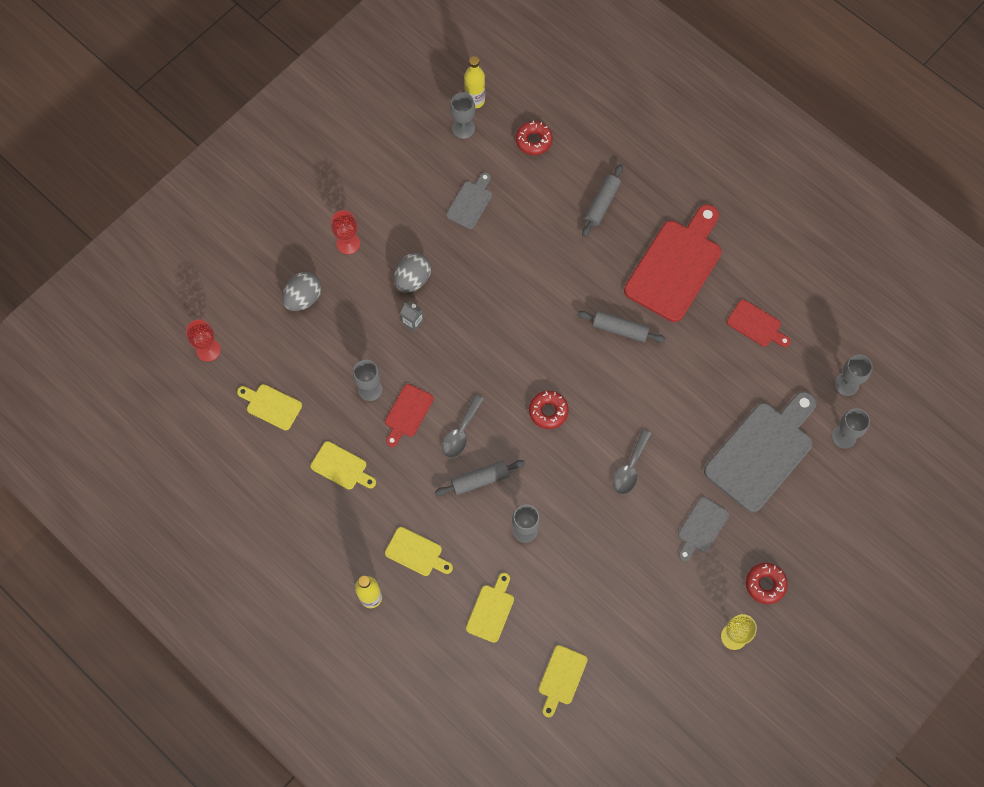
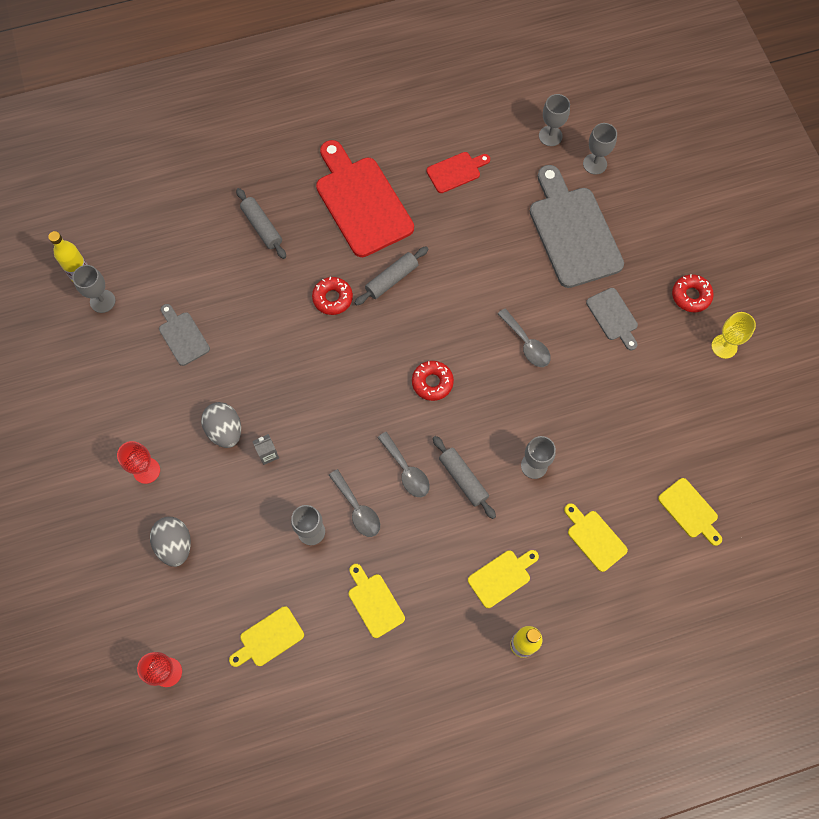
camera: 60 degrees left, 0 degrees up
yellow cutting board [310,441,376,490] -> yellow cutting board turned 90 degrees counterclockwise [349,564,405,638]
red cutting board [385,384,434,447] -> grey spoon [329,469,380,537]
grey rolling pin [435,460,525,496] -> grey rolling pin turned 45 degrees counterclockwise [433,436,496,519]
red donut [516,121,553,155] -> red donut moved to [312,277,353,315]

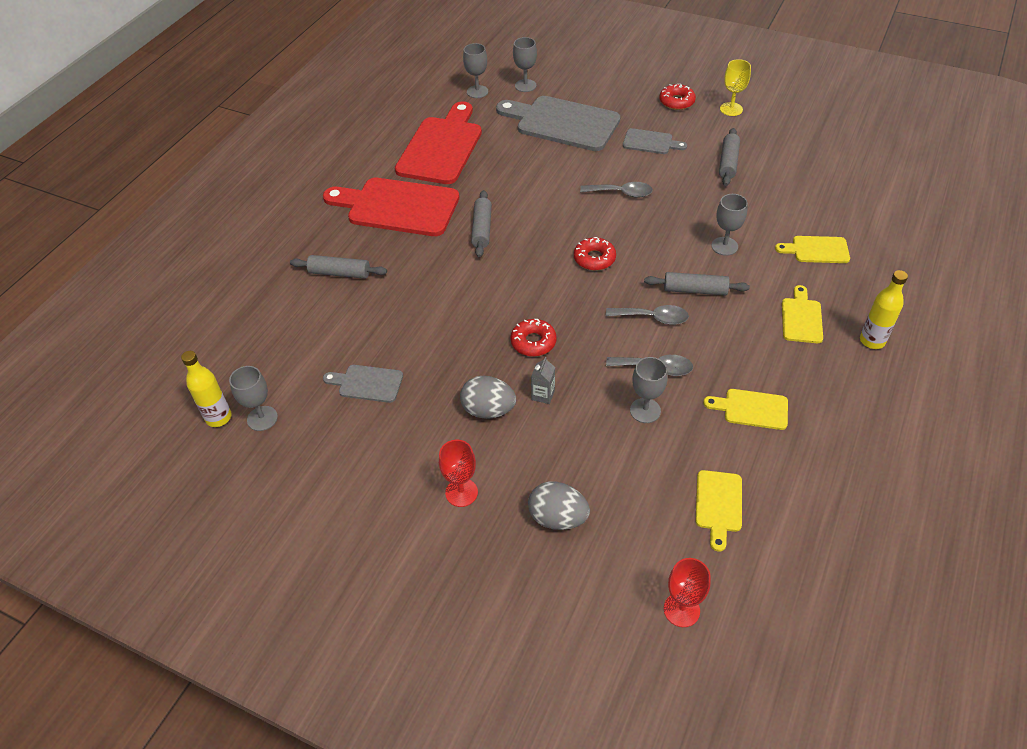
camera: 45 degrees left, 20 degrees down
red donut [312,277,353,315] -> red donut moved to [511,319,557,357]
red cutting board [427,152,490,193] -> red cutting board [395,101,482,184], size x2.05
yellow cutting board [658,478,722,546] -> none
none -> grey rolling pin [719,128,740,186]

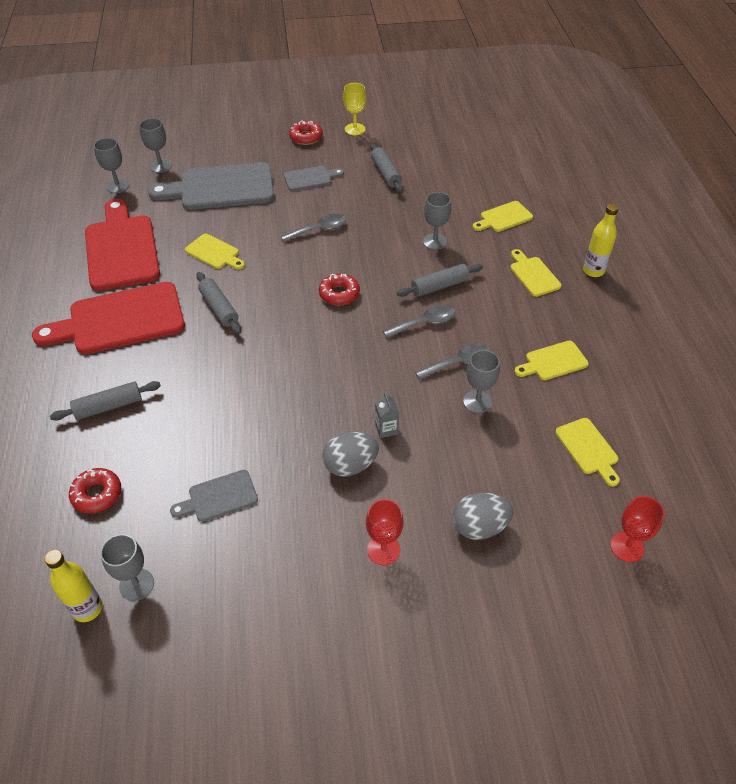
camera: 35 degrees left, 0 degrees up
red donut [511,319,557,357] -> red donut moved to [69,468,121,514]
none -> yellow cutting board [185,234,245,270]

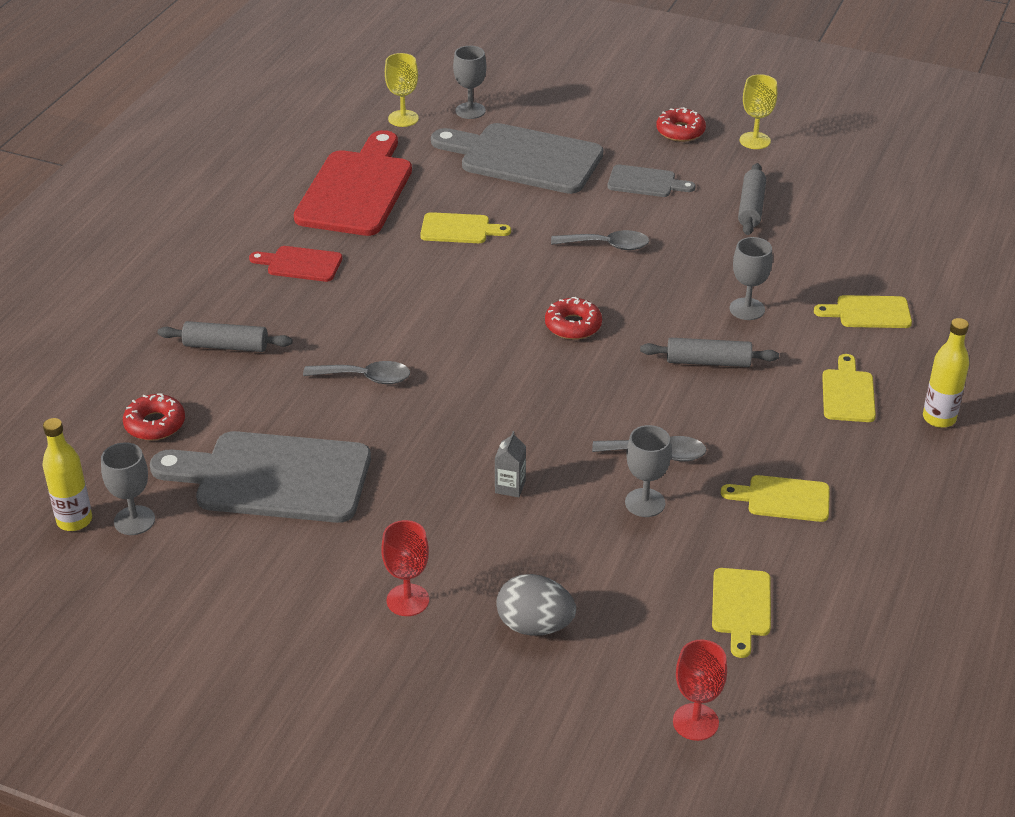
camera: 30 degrees right, 10 degrees down
red cutting board [32,282,185,354] -> red cutting board [249,246,342,282], size x0.49
grey goblet [94,138,129,193] -> yellow goblet [385,53,419,127]
grey cutting board [170,470,258,522] -> grey cutting board [150,431,371,523], size x2.05
yellow cutting board [185,234,245,270] -> yellow cutting board turned 60 degrees counterclockwise [420,212,511,243]
grey rolling pin [196,272,241,334] -> none
grey egg [322,432,379,477] -> none
grey spoon [383,305,455,338] -> grey spoon moved to [303,361,410,384]

